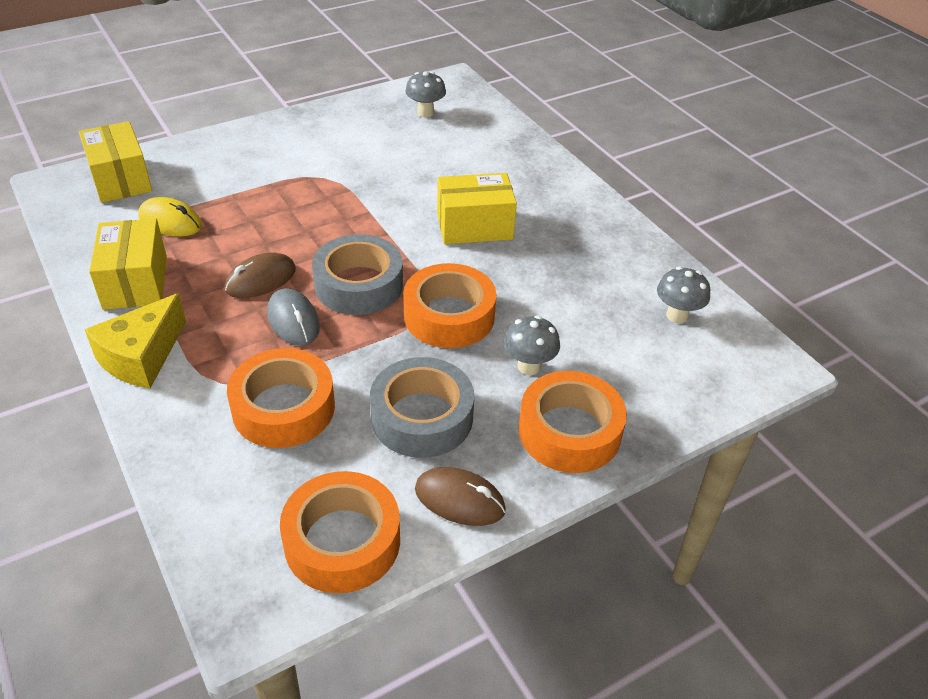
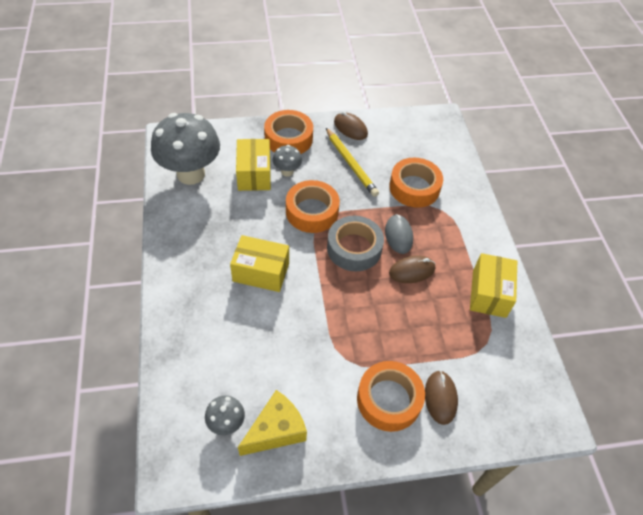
camera: 160 degrees left, 10 degrees up
yellow box [79,121,152,203] -> yellow box moved to [236,139,271,191]
yellow cheese [84,293,186,389] -> yellow cheese moved to [238,390,307,456]
yellow mouse [138,197,202,236] -> none
orange tape [280,471,400,593] -> orange tape moved to [357,361,425,432]
grey tape [370,357,474,458] -> yellow pencil [326,128,379,197]
grey mushroom [657,267,710,323] -> grey mushroom [151,113,220,185], size x2.21
none -> brown mouse [425,370,458,425]

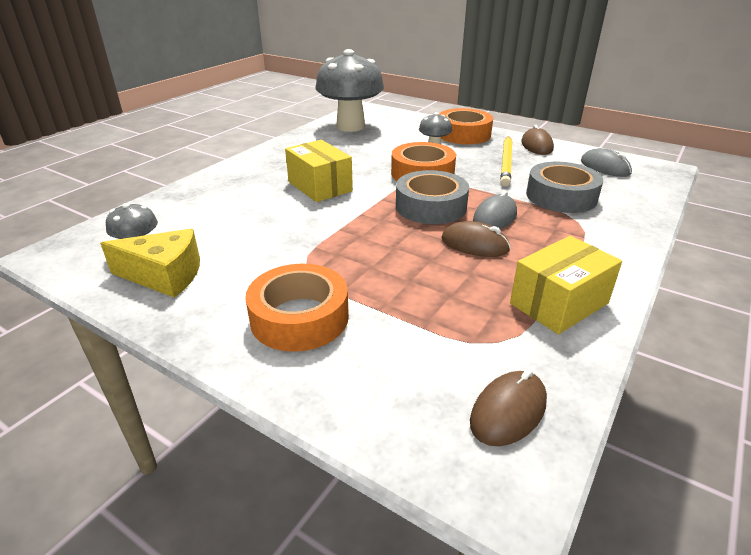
camera: 45 degrees right, 20 degrees down
yellow box [236,139,271,191] -> none
orange tape [389,158,443,208] -> grey tape [526,162,603,213]
brown mouse [425,370,458,425] -> brown mouse moved to [470,369,547,446]
none -> grey mouse [581,148,632,177]

